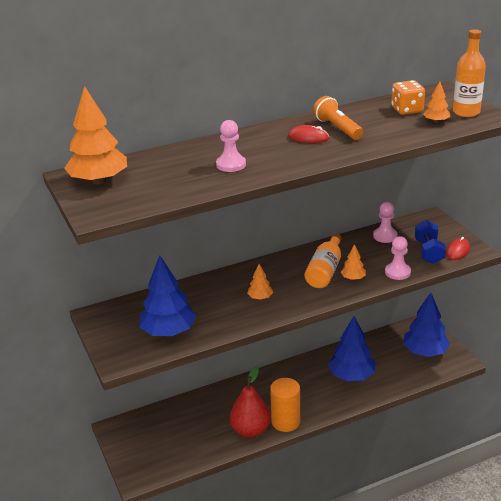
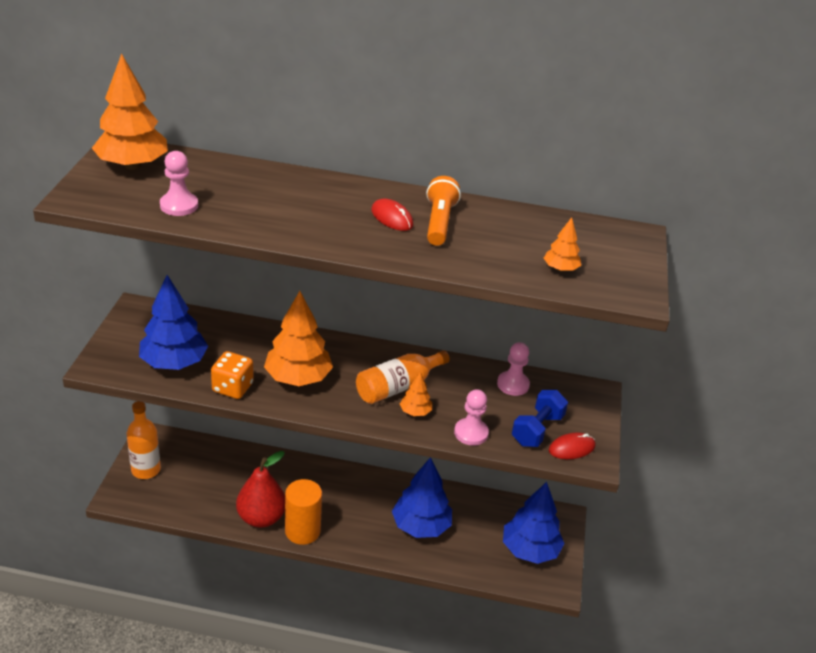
camera: 30 degrees right, 5 degrees up
pink pawn [216,120,246,172] -> pink pawn moved to [160,151,198,216]
orange tree [247,264,273,300] -> orange tree [264,291,333,386], size x2.10
orange dice [391,80,425,115] -> orange dice moved to [211,351,254,399]
orange bottle [453,29,486,117] -> orange bottle moved to [127,401,161,479]

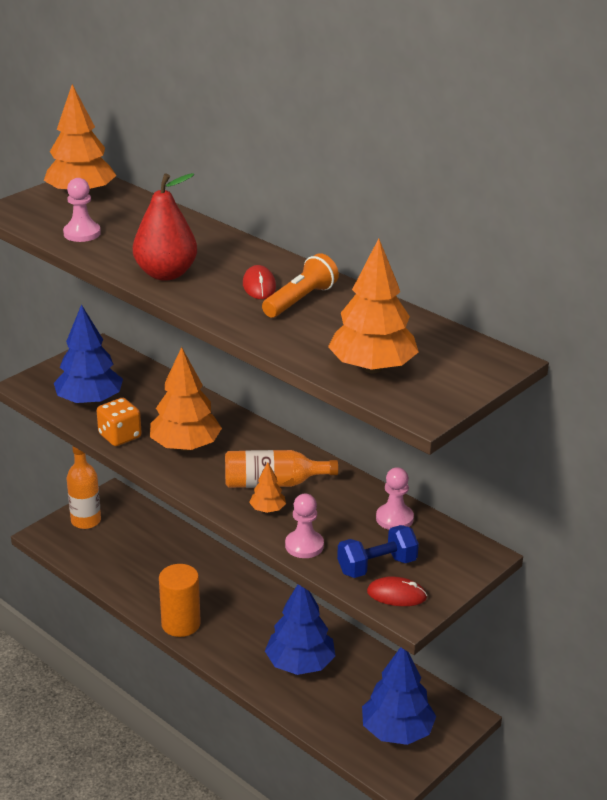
camera: 35 degrees right, 5 degrees down
red pear [236,451,285,528] -> red pear moved to [133,173,197,281]
orange tree [544,217,581,272] -> orange tree [328,238,419,373], size x2.10

